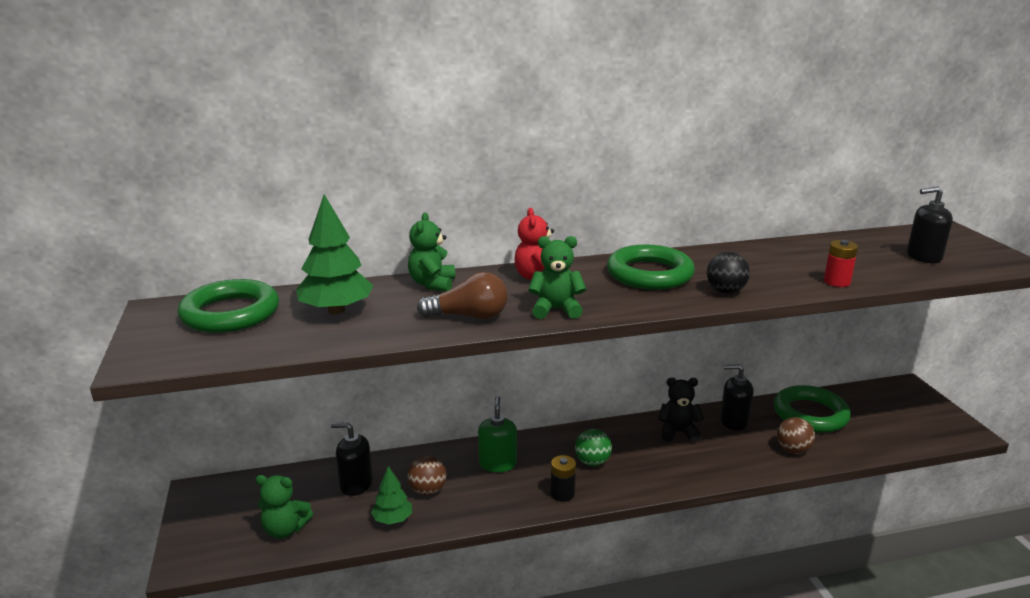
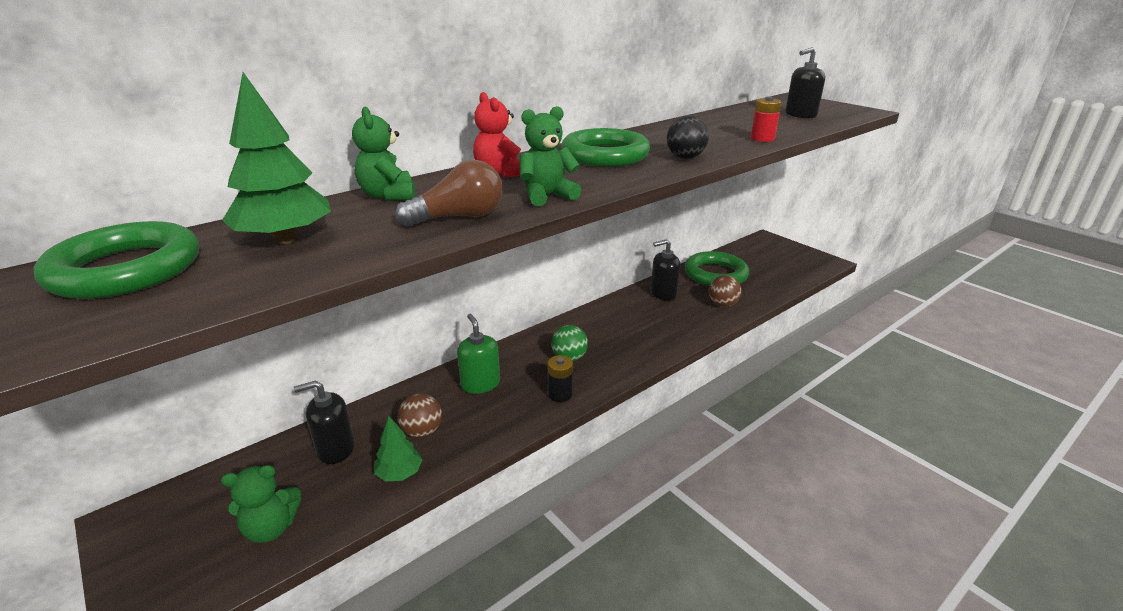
camera: 25 degrees left, 5 degrees up
black teddy bear [658,378,704,442] -> none

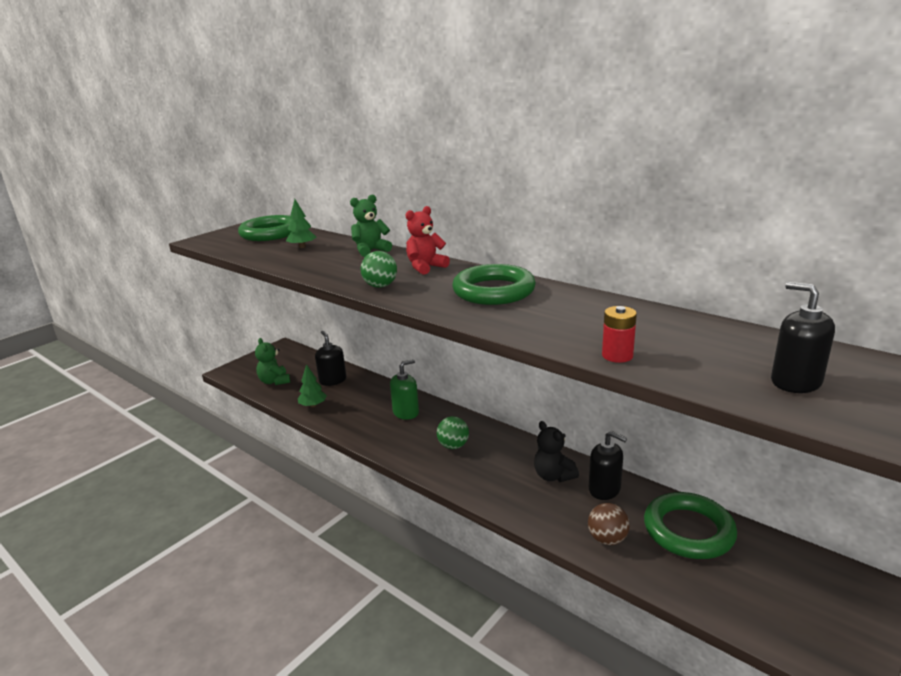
camera: 80 degrees right, 5 degrees down
green tree [222,72,331,244] -> green tree [286,199,316,248], size x0.59
brown light bulb [396,160,503,227] -> none
brown ball [398,394,442,438] -> none
green teddy bear [520,106,581,206] -> green ball [360,251,397,288]
black battery [547,355,573,402] -> none
black soap dispenser [651,239,680,300] -> black soap dispenser turned 150 degrees clockwise [589,431,627,500]
black ball [667,116,709,159] -> none
none -> black teddy bear [534,421,579,482]

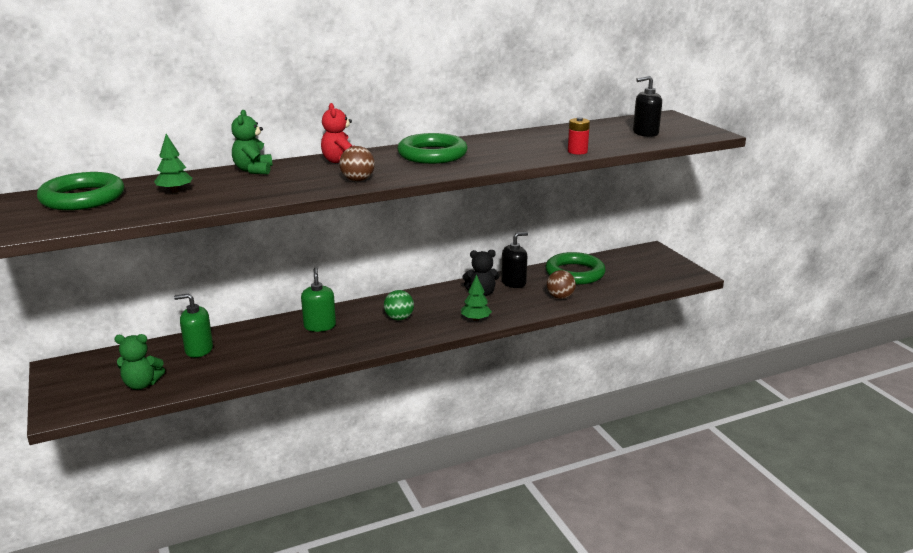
camera: 65 degrees left, 0 degrees up
green tree [298,364,327,407] -> green tree moved to [461,275,492,321]
black soap dispenser [315,331,346,386] -> green soap dispenser [174,293,213,358]
green ball [360,251,397,288] -> brown ball [339,146,375,181]

